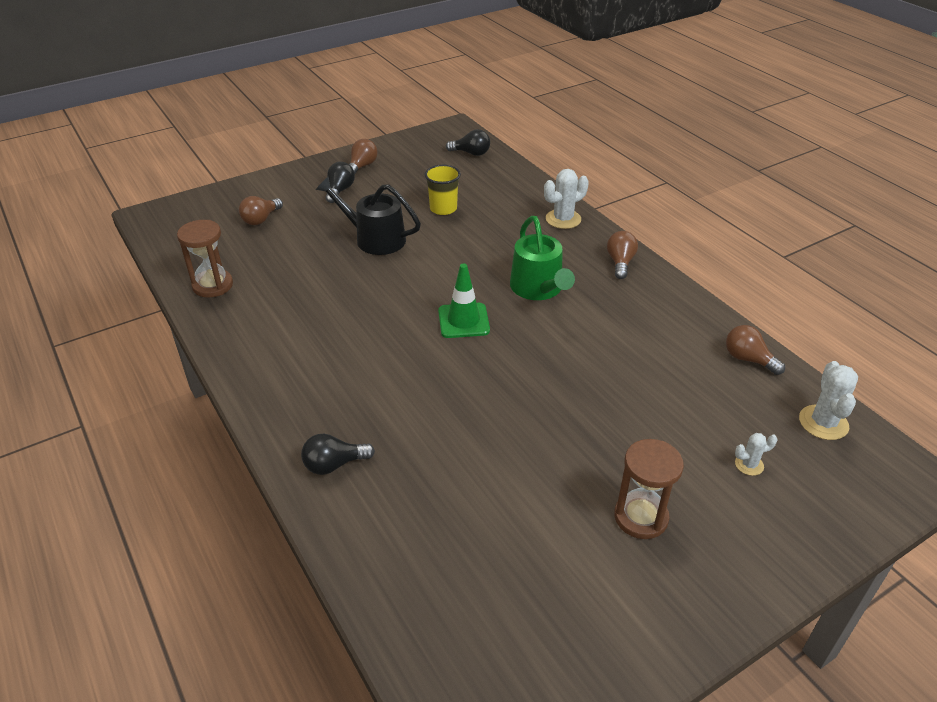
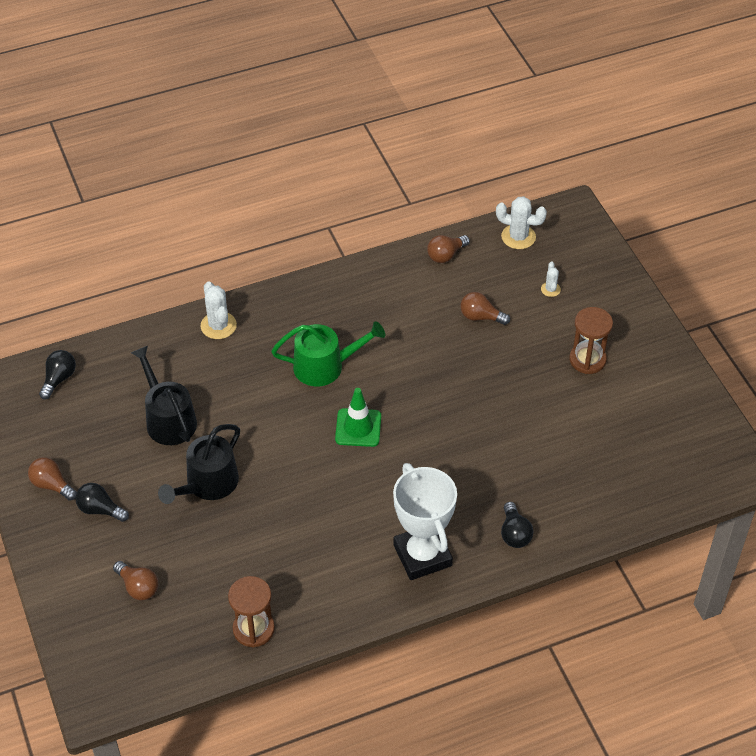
camera: 80 degrees left, 10 degrees up
yellow cup [425,165,461,215] -> black watering can [131,346,197,445]
brown light bulb [607,231,638,279] -> brown light bulb moved to [460,292,510,325]
none -> white trophy [393,463,457,580]

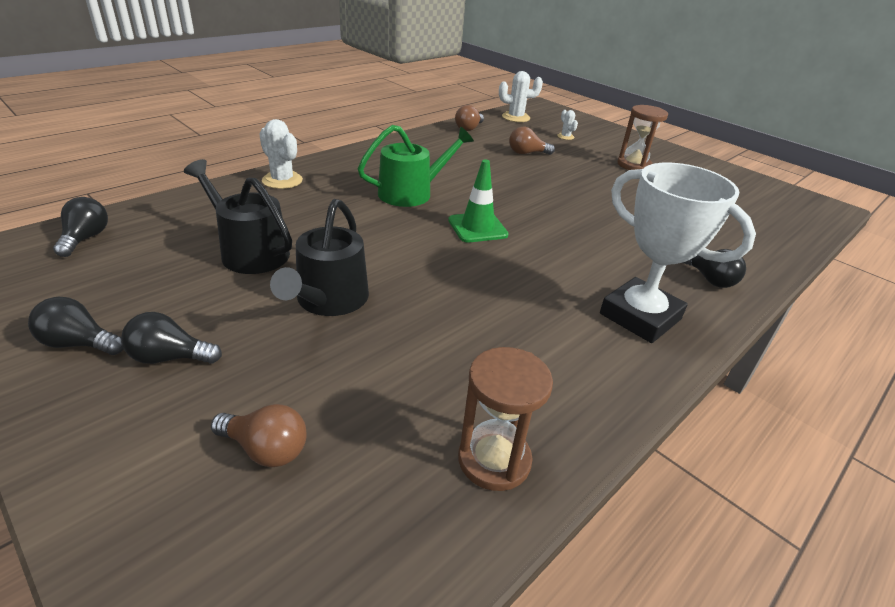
camera: 25 degrees left, 15 degrees down
brown light bulb [28,457,77,501] -> black light bulb [28,297,124,355]

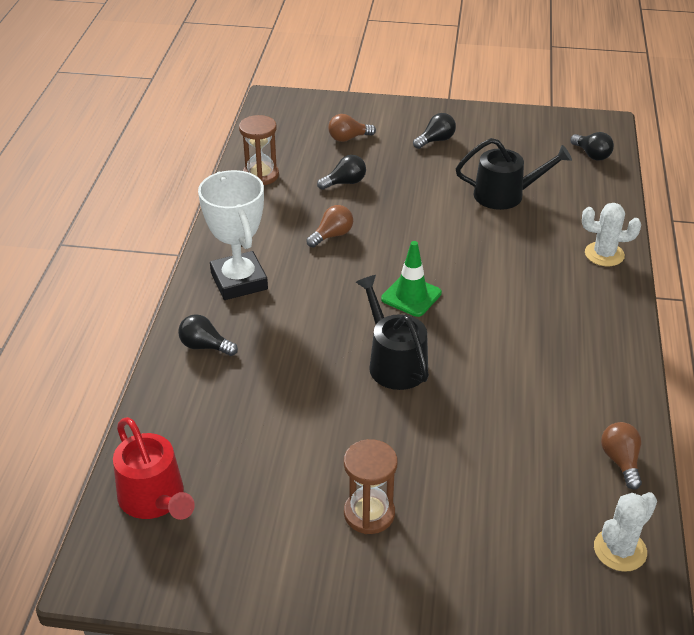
camera: 145 degrees right, 5 degrees up
black light bulb [28,297,124,355] -> black light bulb moved to [317,155,366,190]
black watering can [270,199,369,316] -> black watering can moved to [356,275,429,390]
green watering can [358,125,474,207] -> none
brown light bulb [509,127,555,155] -> brown light bulb moved to [306,205,353,248]
white cactus [557,110,578,140] -> none
white trophy [600,163,756,343] -> white trophy turned 60 degrees clockwise [198,170,268,300]
none -> red watering can [113,417,195,520]

